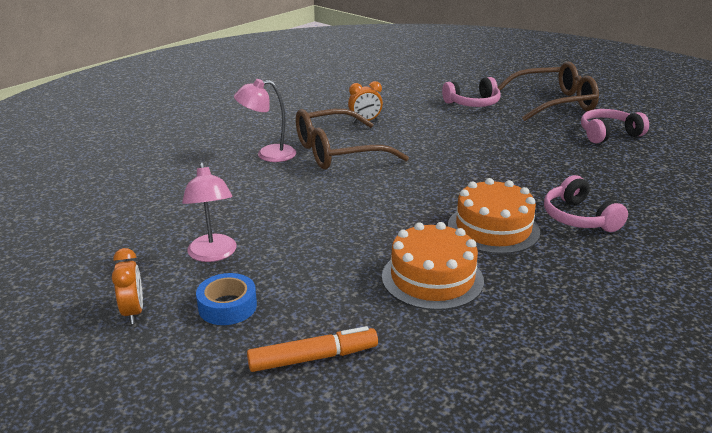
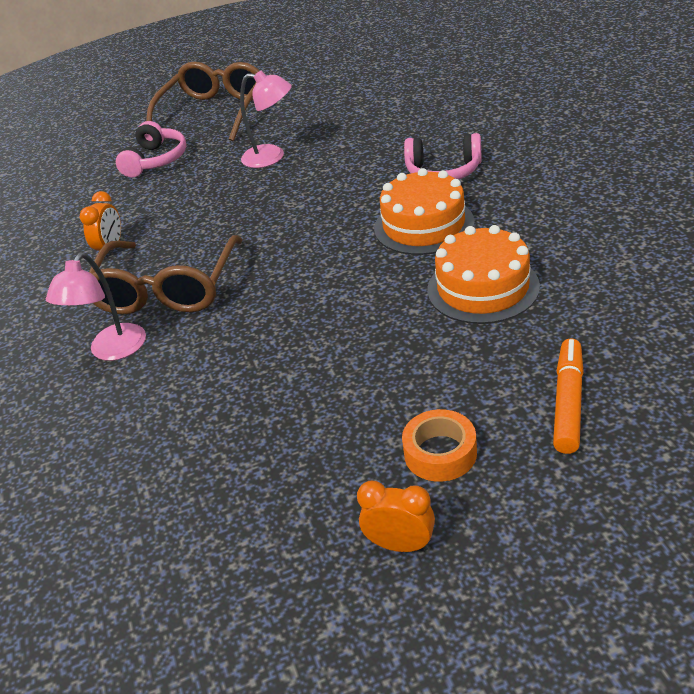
camera: 55 degrees left, 10 degrees up
pink lamp [182,162,237,262] -> pink lamp moved to [240,71,292,168]
blue tape [196,273,257,325] -> orange tape [402,409,477,482]
pink headphones [581,109,649,143] -> none

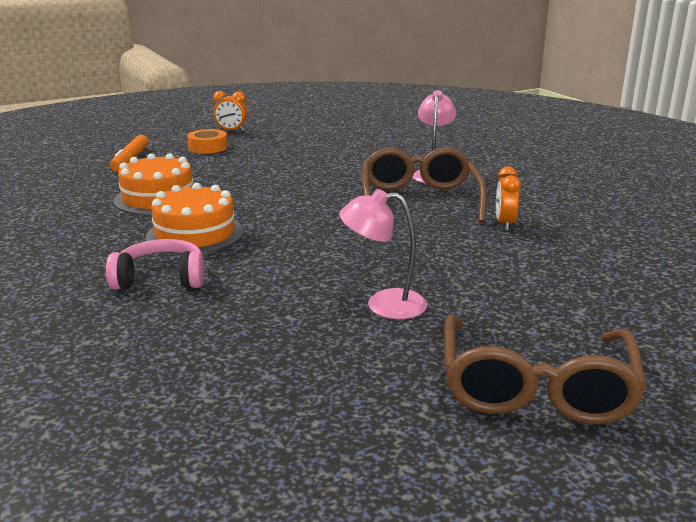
camera: 165 degrees right, 15 degrees down
pink headphones [116,121,186,178] -> none

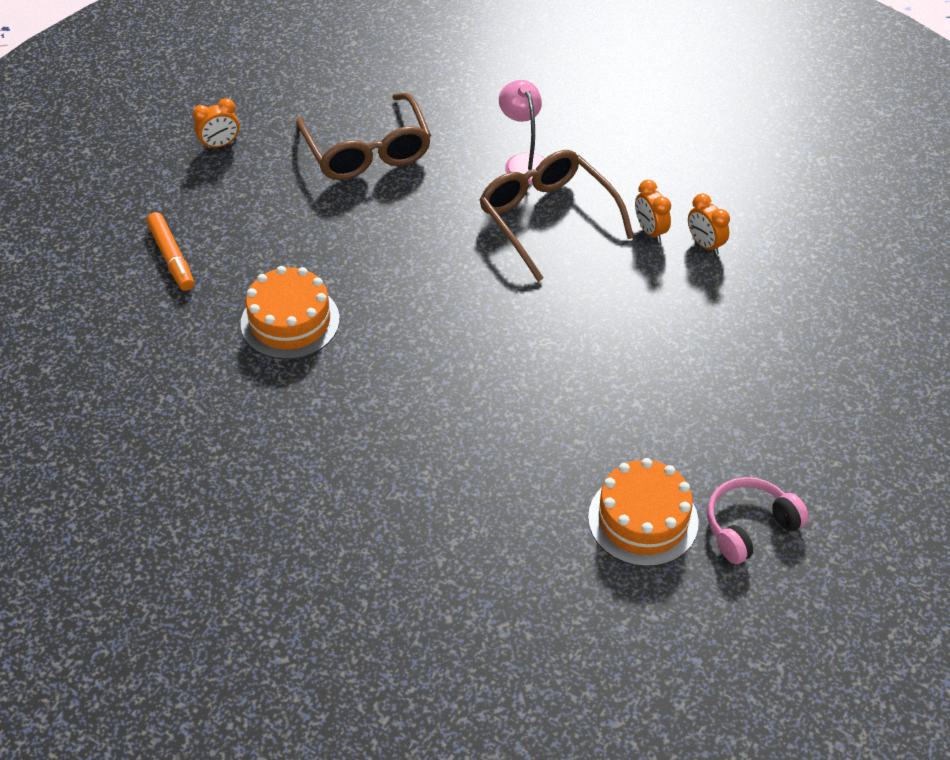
camera: 30 degrees left, 25 degrees up
pink headphones [106,239,204,290] -> pink headphones moved to [707,477,809,564]
orange cake [146,183,244,255] -> orange cake moved to [588,458,699,567]
orange tape [187,129,228,154] -> none
pink lamp [339,189,427,319] -> none
brown glasses [444,314,647,424] -> brown glasses moved to [296,93,431,180]
none -> orange clock [688,194,730,255]

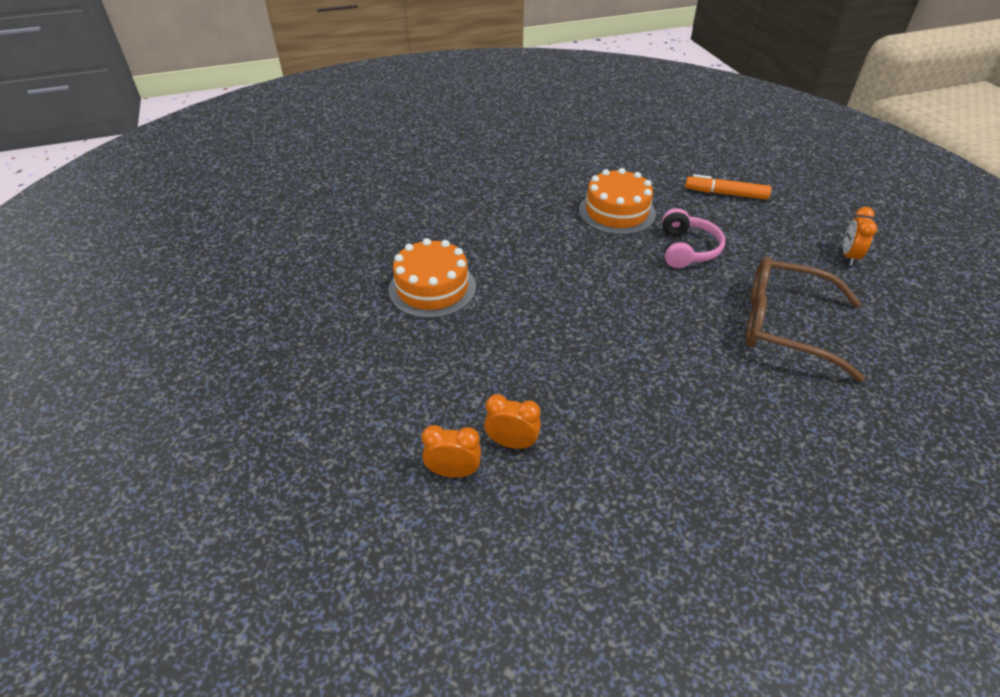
camera: 130 degrees right, 5 degrees down
brown glasses [480,150,634,282] -> none
pink lamp [499,80,545,184] -> none
orange cake [588,458,699,567] -> orange cake moved to [388,238,476,318]
pink headphones [707,477,809,564] -> pink headphones moved to [662,208,725,268]

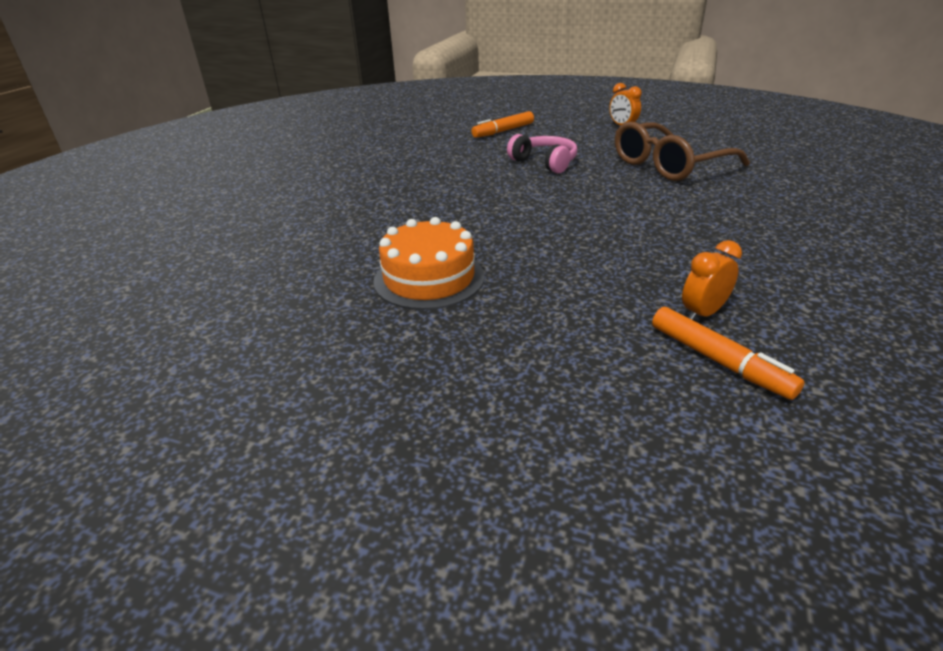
camera: 50 degrees left, 10 degrees down
orange clock [422,425,481,478] -> orange marker [652,307,804,400]
orange cake [579,168,656,235] -> none

